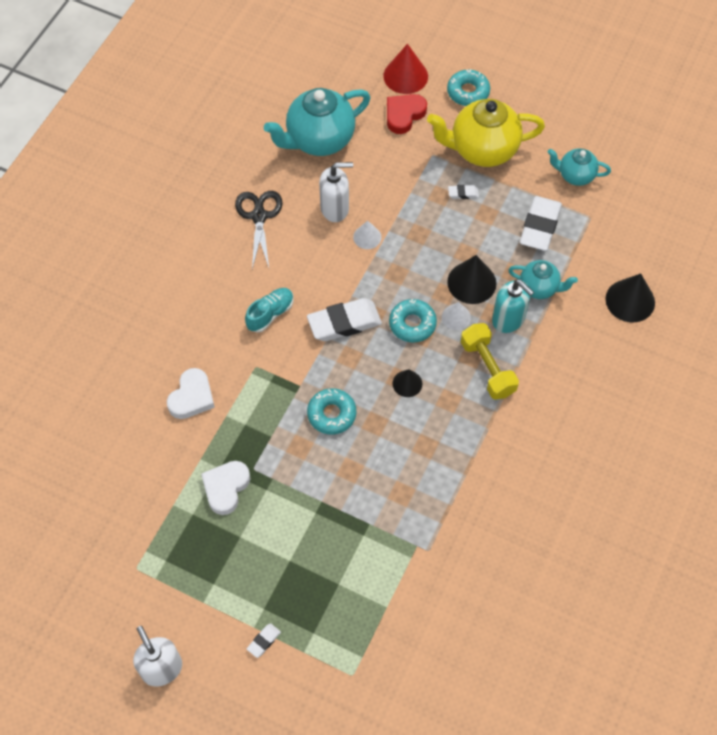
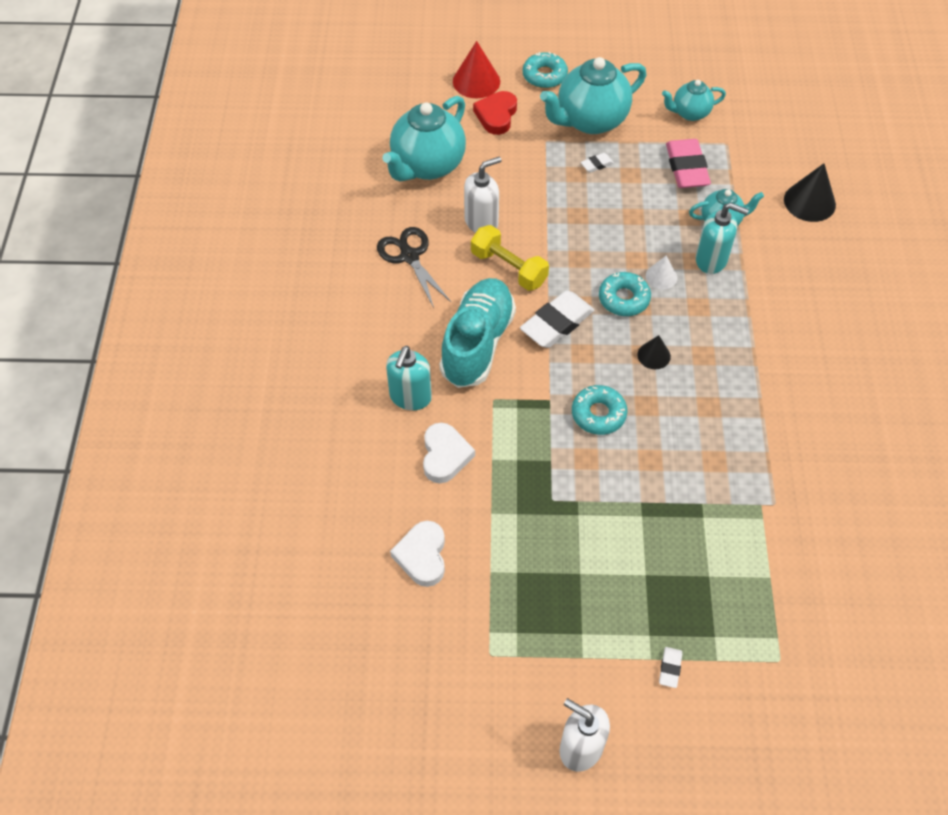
camera: 25 degrees left, 5 degrees down
white heart [201,461,250,515] -> white heart moved to [390,521,445,587]
turquoise shoe [245,288,293,333] -> turquoise shoe [440,278,516,388], size x1.93
white cone [353,221,382,249] -> none
yellow teapot [427,99,545,167] -> turquoise teapot [540,57,646,134]
black cone [447,255,496,304] -> none
yellow dumbbell [461,323,519,400] -> yellow dumbbell moved to [471,225,549,291]
white eraser [520,196,562,251] -> pink eraser [666,139,711,188]
none -> turquoise soap dispenser [386,346,432,410]

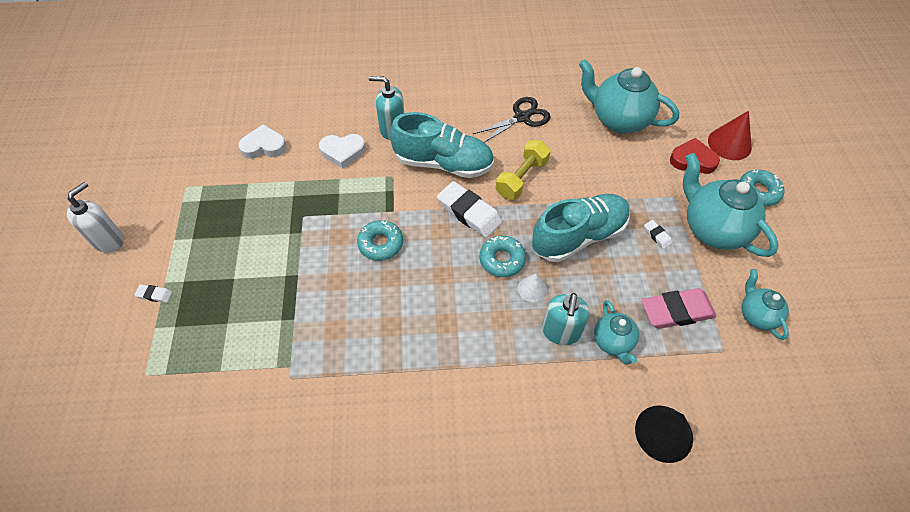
camera: 85 degrees right, 0 degrees up
white soap dispenser [464,157,502,233] -> none
black cone [637,335,671,369] -> none
none -> turquoise shoe [532,194,630,262]

